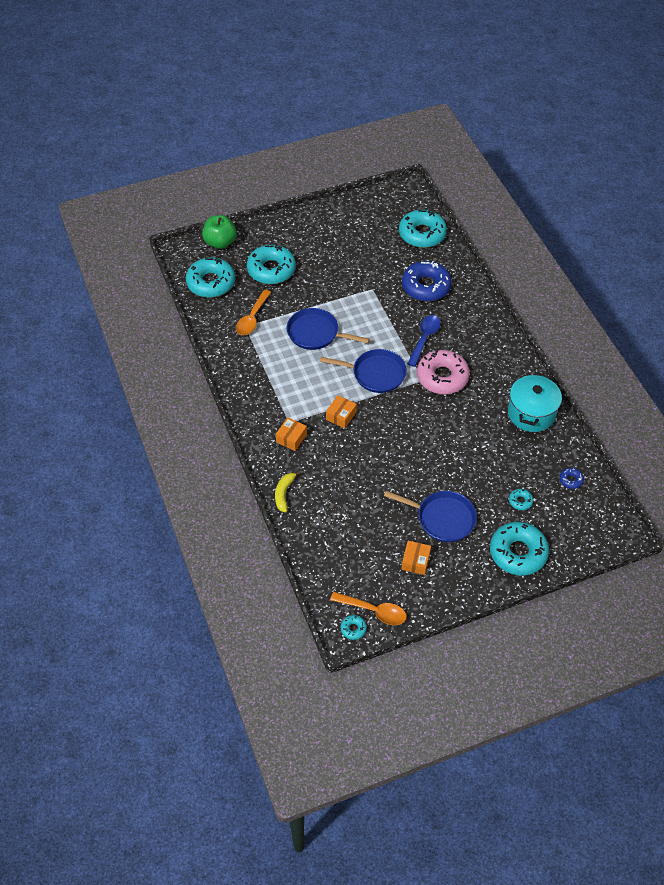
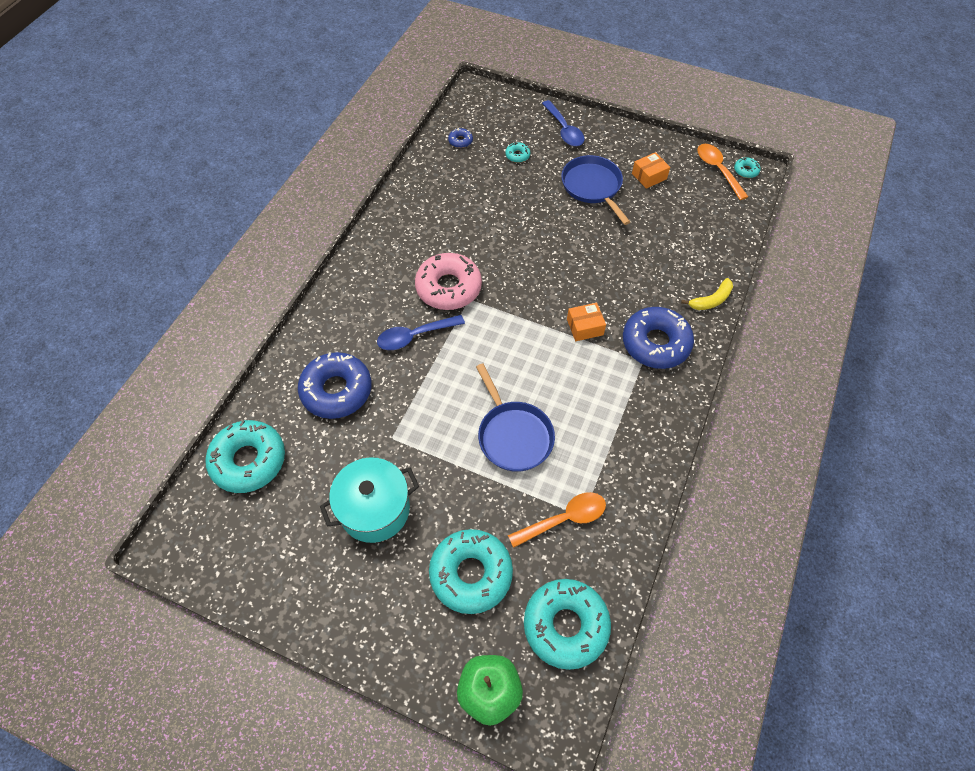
camera: 135 degrees left, 5 degrees up
orange box [276,417,307,451] -> blue donut [623,307,694,369]
blue pan [320,349,407,393] -> none
turquoise donut [490,522,549,575] -> blue spoon [542,100,585,146]
turquoise pot [508,373,562,432] -> turquoise pot moved to [320,457,419,543]

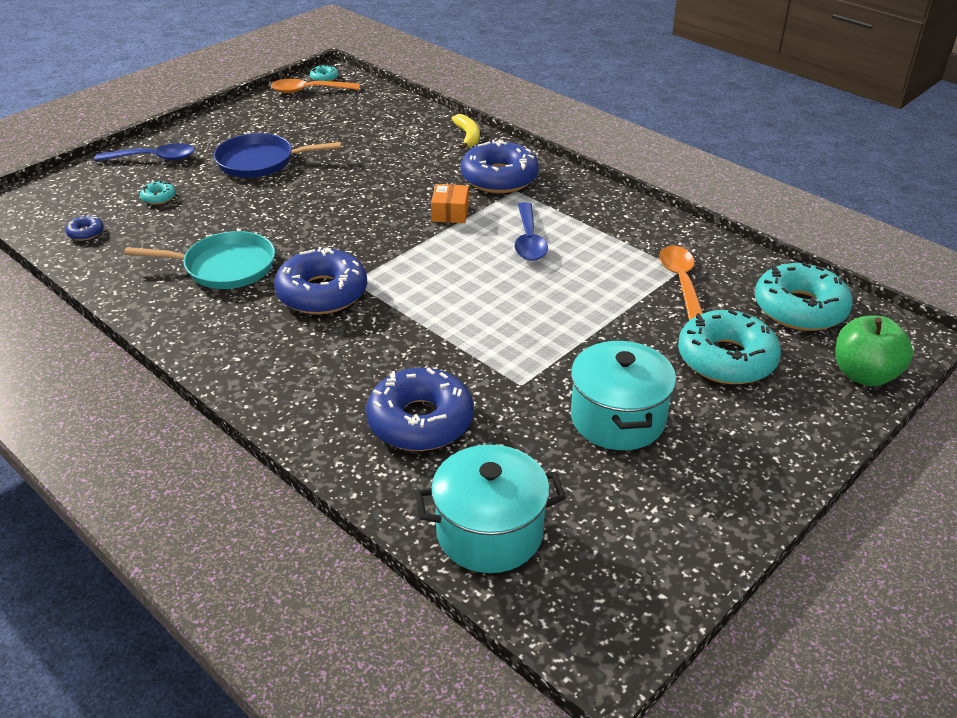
camera: 70 degrees left, 20 degrees down
turquoise donut [205,420,285,493] -> turquoise pot [415,445,566,573]
blue spoon [377,315,465,350] -> blue spoon moved to [515,202,548,261]
pink donut [415,253,482,310] -> blue donut [274,247,367,314]
blue pan [476,364,555,472] -> none
orange box [632,152,670,189] -> none
none -> turquoise pan [124,231,275,289]

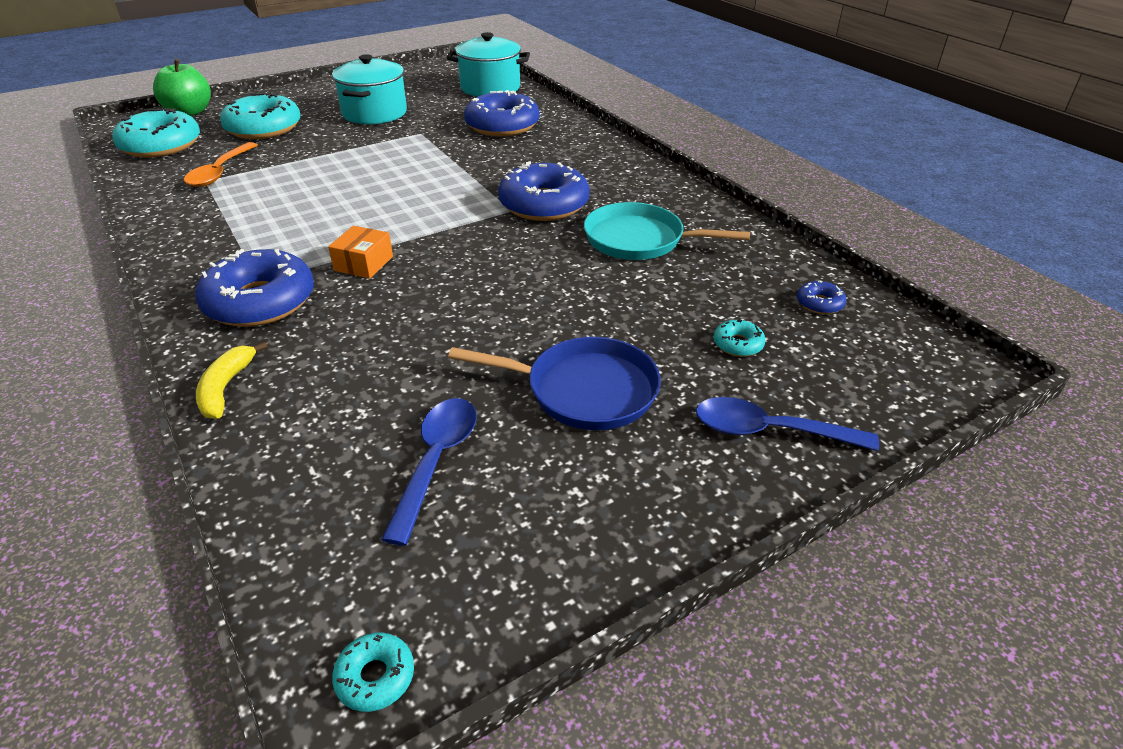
camera: 165 degrees left, 0 degrees up
orange spoon [271,79,360,93] -> none
blue spoon [515,202,548,261] -> blue spoon moved to [381,398,477,546]

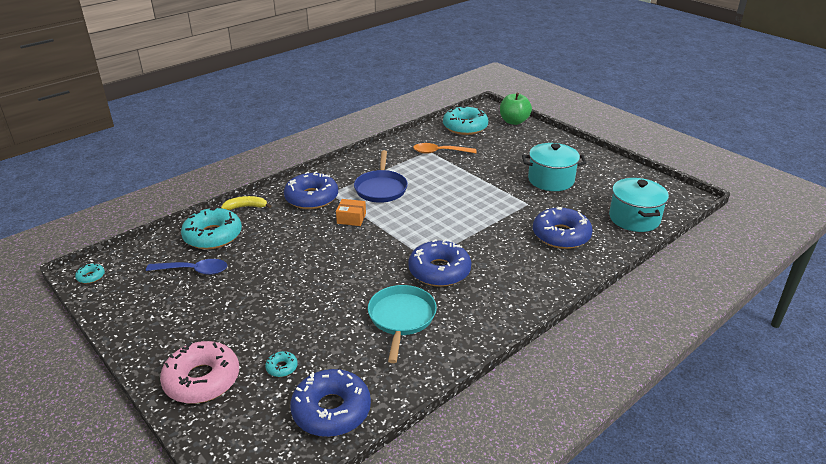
camera: 80 degrees right, 5 degrees down
turquoise donut [220,92,301,139] -> turquoise donut moved to [181,207,242,249]
blue pan [448,337,661,430] -> blue pan moved to [354,150,408,203]
blue spoon [696,397,879,451] -> pink donut [160,341,239,404]
blue donut [797,280,846,314] -> blue donut [290,369,371,437], size x2.34

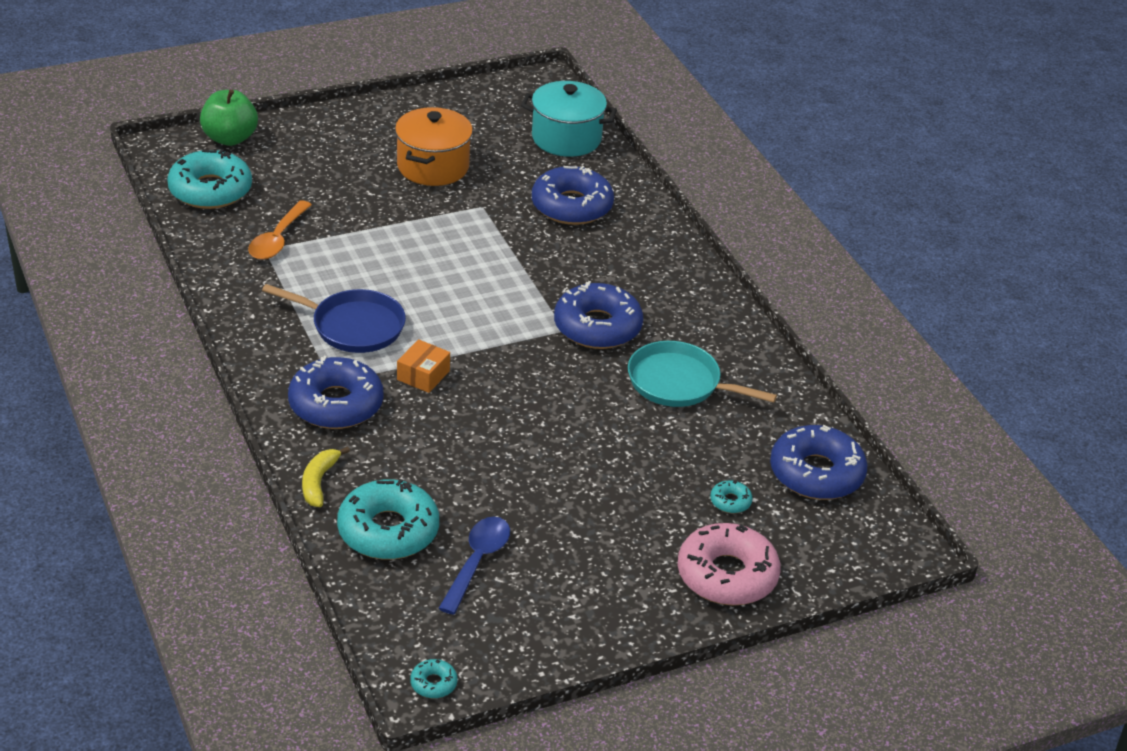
camera: 75 degrees left, 5 degrees up
turquoise pot [522,143,586,191] -> orange pot [395,107,473,186]

